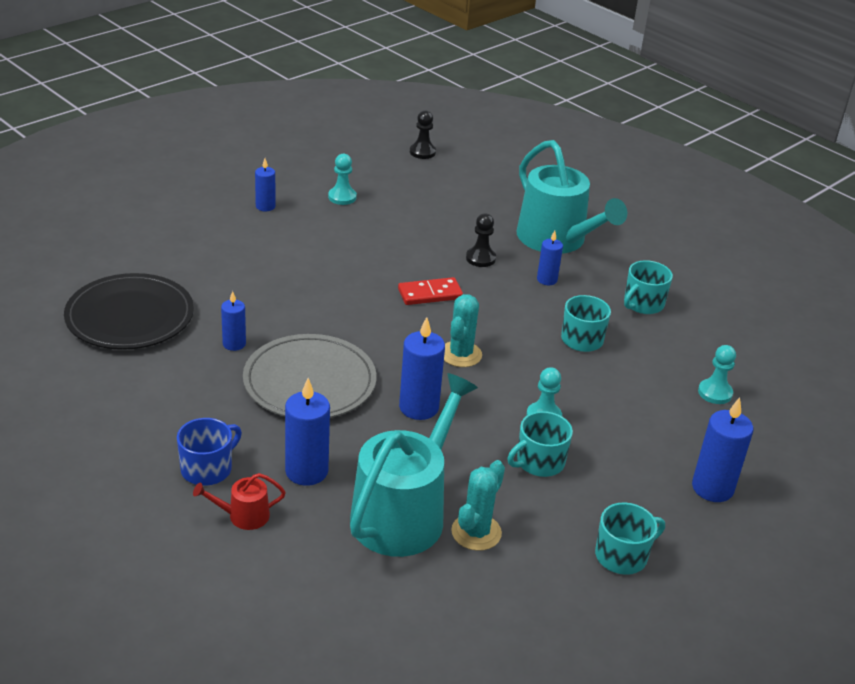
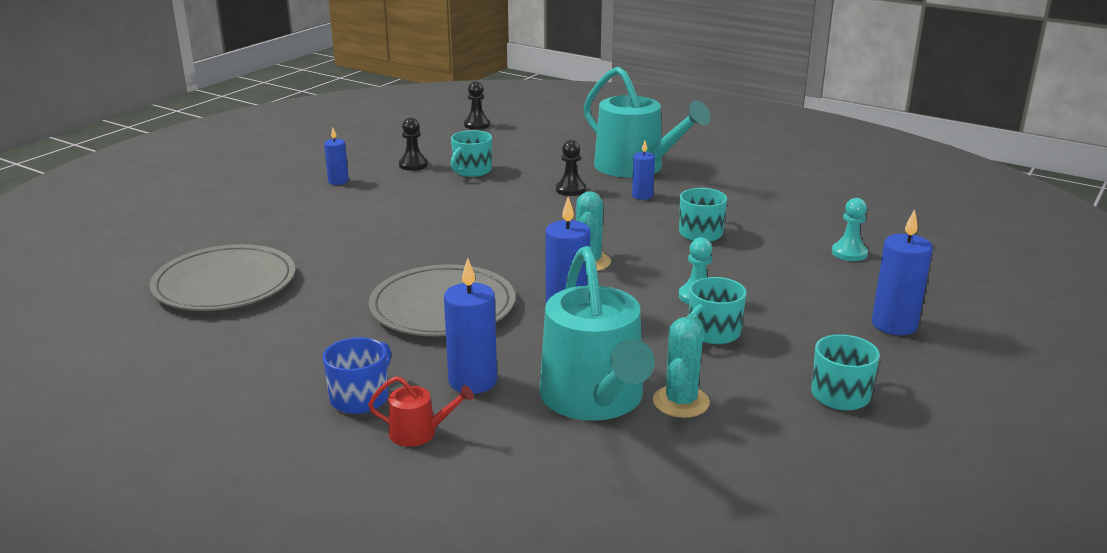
camera: 10 degrees left, 10 degrees down
black plate [64,273,194,350] -> grey plate [149,244,295,311]
red watering can [193,473,286,530] -> red watering can turned 150 degrees counterclockwise [368,376,474,447]
blue candle [221,291,246,351] -> none
turquoise pawn [328,154,357,205] -> black pawn [399,117,428,171]
turquoise watering can [350,373,478,557] -> turquoise watering can turned 150 degrees clockwise [539,246,655,421]
red domino [398,277,463,305] -> none
turquoise mug [624,260,673,314] -> turquoise mug moved to [451,130,492,177]

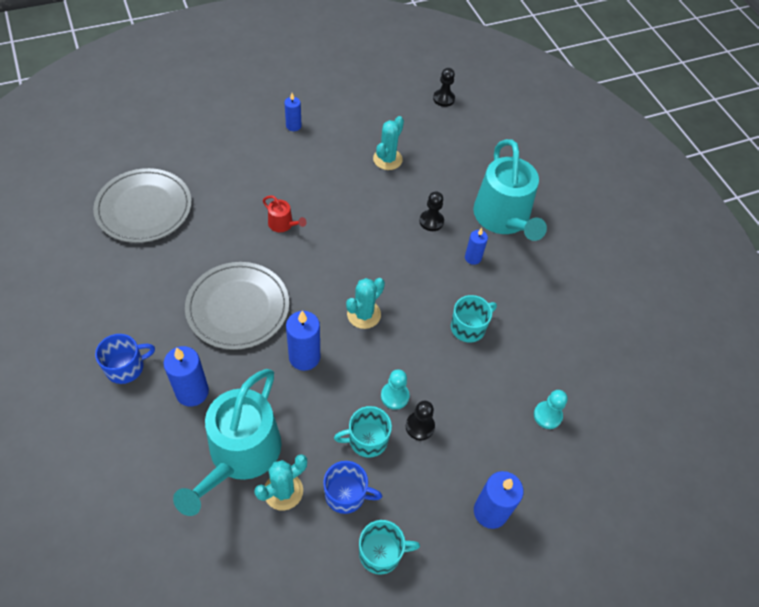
camera: 30 degrees right, 30 degrees up
red watering can [368,376,474,447] -> red watering can moved to [263,195,306,232]
black pawn [399,117,428,171] -> black pawn moved to [406,401,435,440]
turquoise mug [451,130,492,177] -> turquoise cactus [373,116,404,170]
none -> blue mug [323,461,382,514]

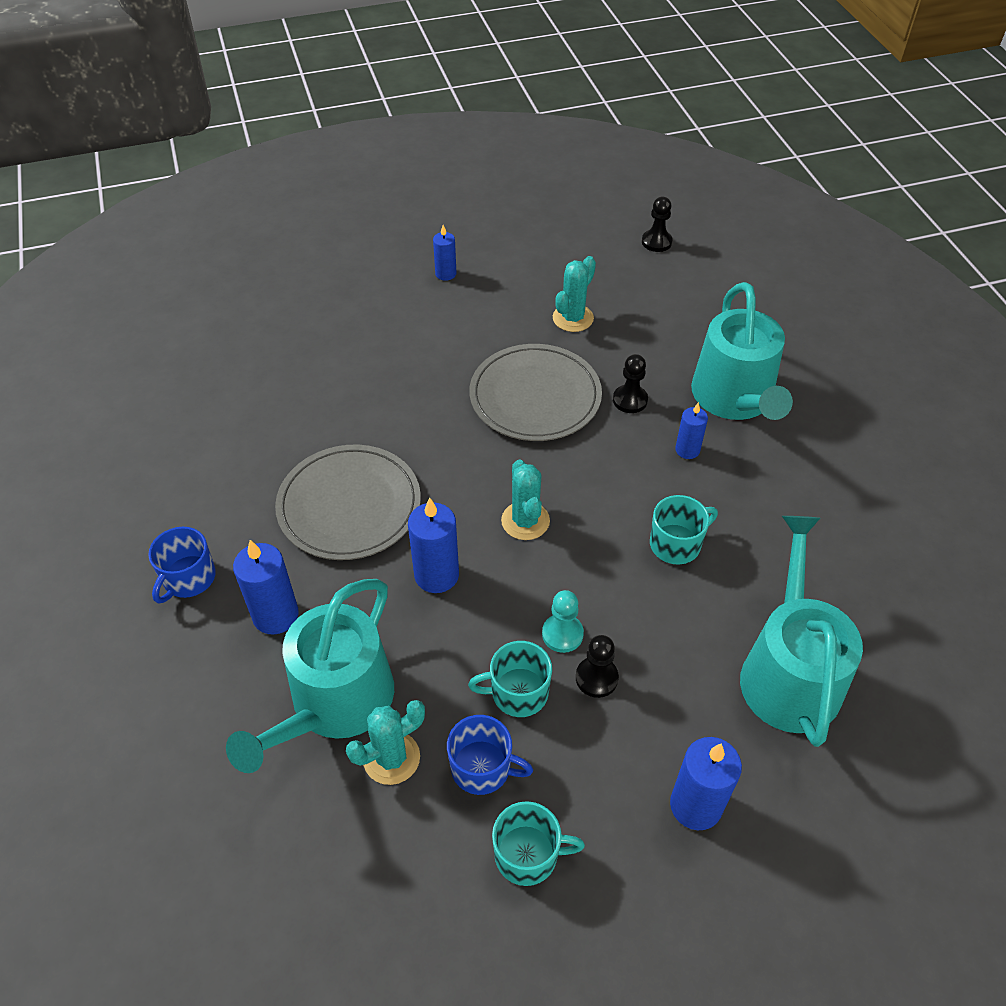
camera: 10 degrees right, 5 degrees down
grey plate [93,168,192,243] -> grey plate moved to [469,344,602,441]
blue mug [95,334,155,384] -> blue mug turned 135 degrees clockwise [148,527,216,604]
red watering can [263,195,306,232] -> none
turquoise cactus [346,278,385,329] -> turquoise cactus turned 60 degrees counterclockwise [501,460,550,540]
turquoise pawn [534,390,568,429] -> turquoise watering can [740,516,863,747]

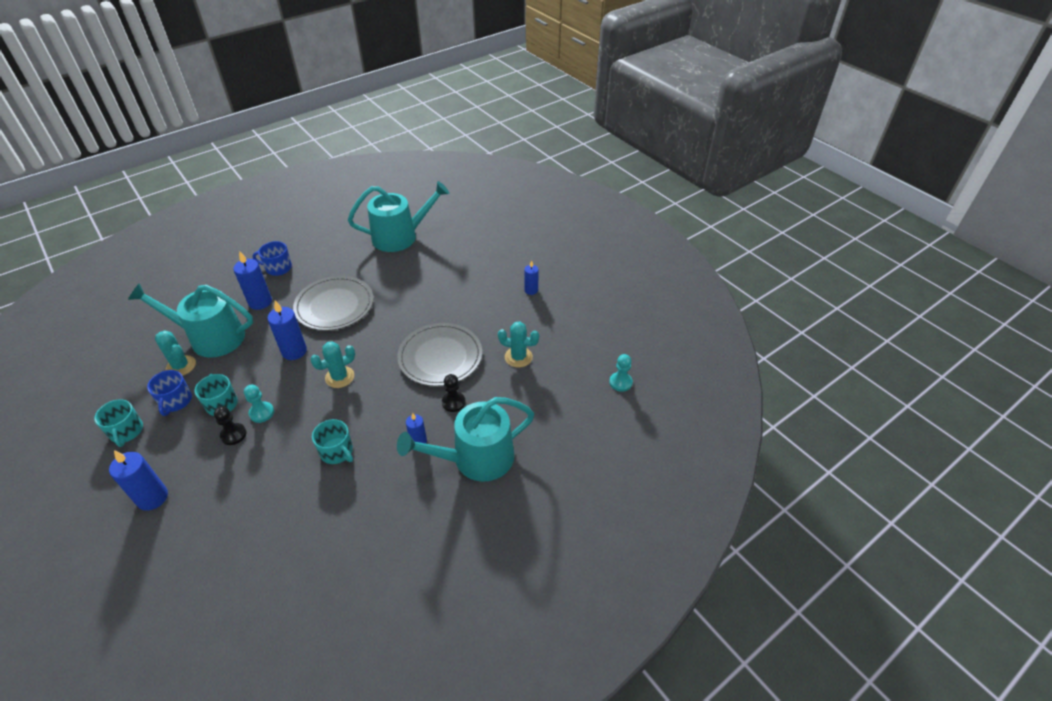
camera: 70 degrees right, 5 degrees down
black pawn [642,197,672,252] -> turquoise pawn [609,354,633,392]
turquoise watering can [740,516,863,747] -> turquoise watering can moved to [348,181,449,252]

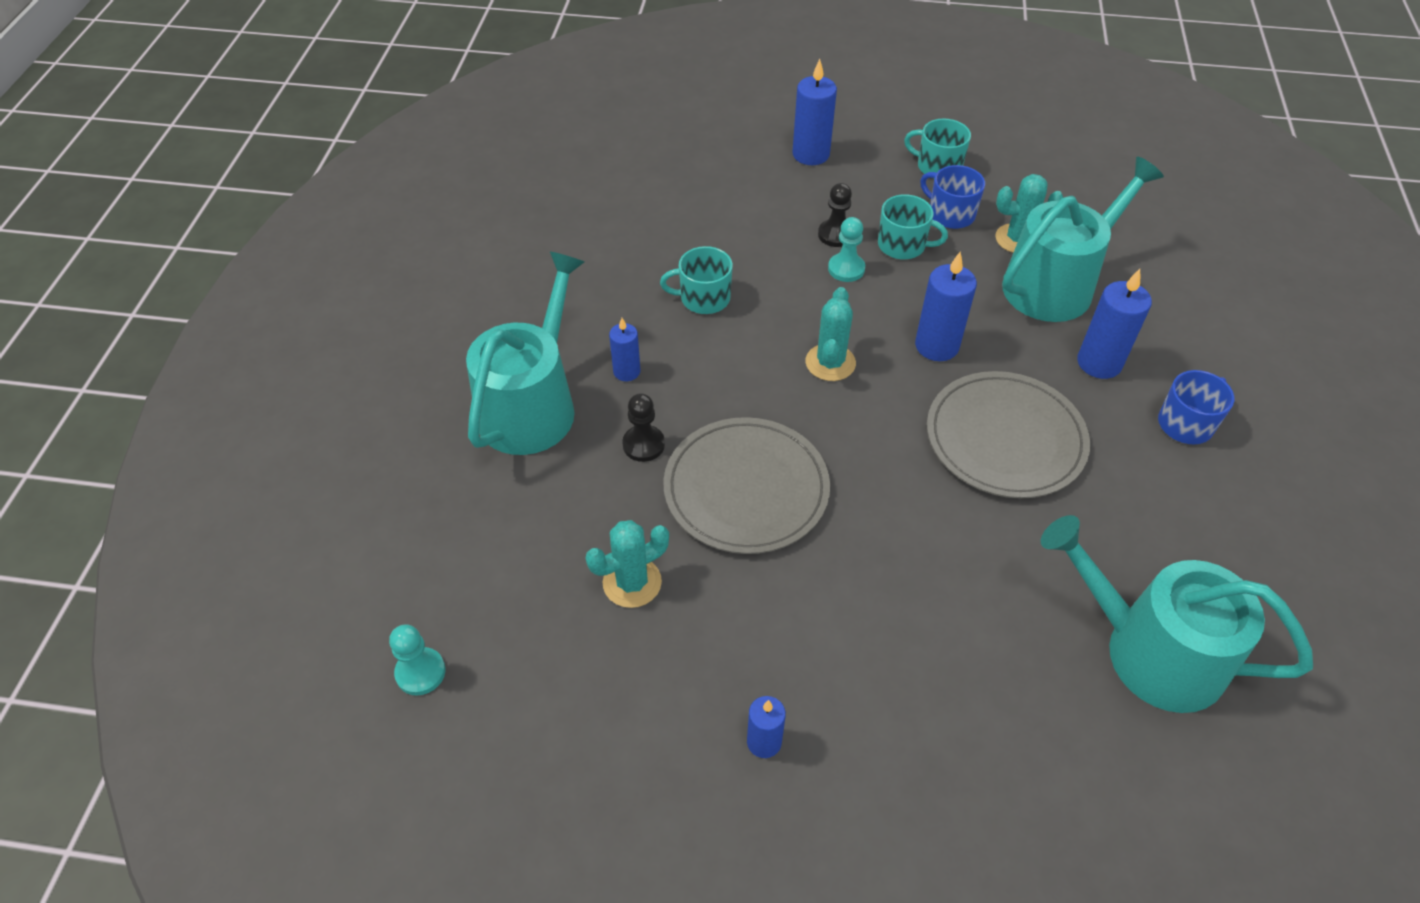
camera: 135 degrees right, 5 degrees up
turquoise watering can [348,181,449,252] -> turquoise watering can turned 90 degrees clockwise [1041,515,1313,713]

